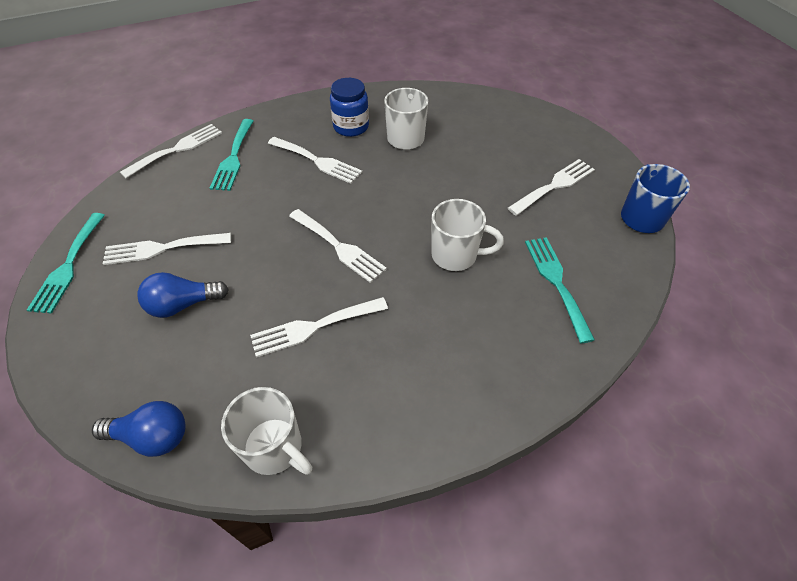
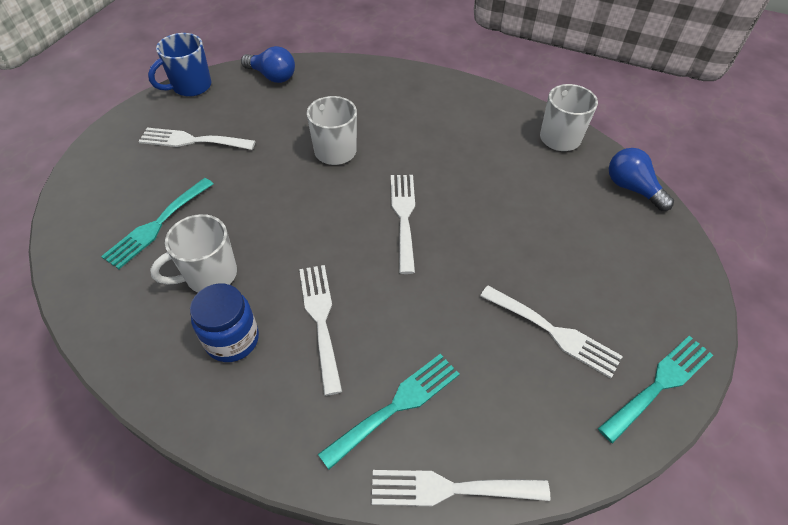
camera: 135 degrees left, 0 degrees up
blue light bulb [138,272,229,318] -> blue light bulb moved to [241,46,295,83]
white fork [250,297,388,357] -> none
turquoise fork [525,237,595,343] -> turquoise fork moved to [101,178,213,269]

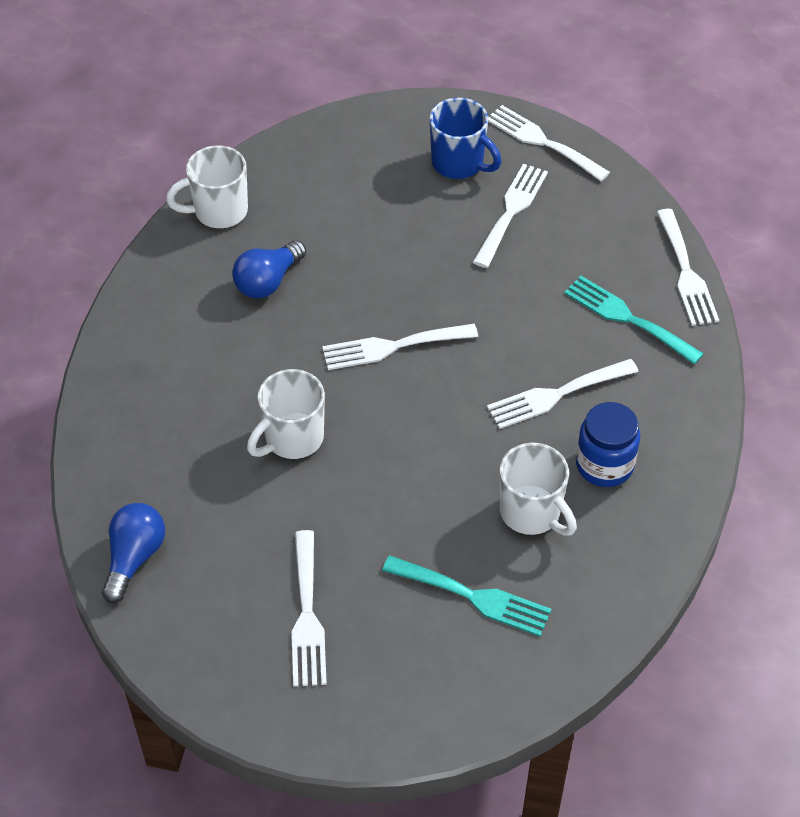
camera: 100 degrees left, 0 degrees up
blue mug [148,33,211,97] -> blue mug moved to [429,98,501,179]
turquoise fork [598,336,713,443] -> white fork [488,105,610,181]
blue light bulb [609,148,674,211] -> blue light bulb moved to [232,240,306,299]

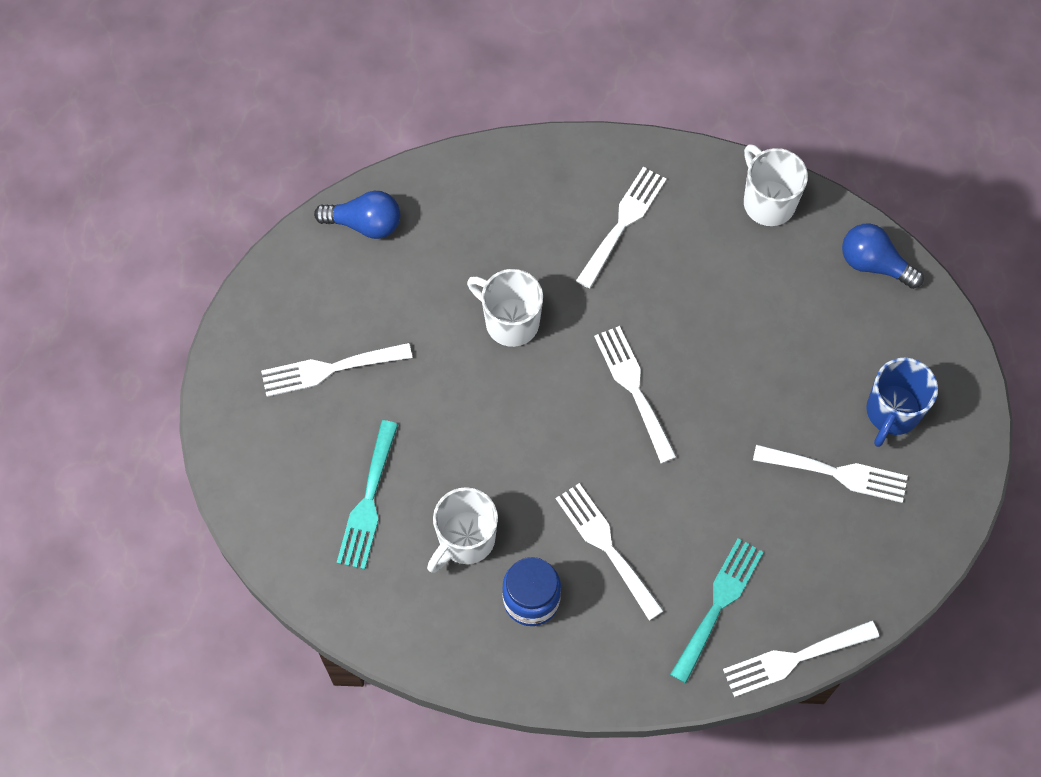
camera: 80 degrees right, 15 degrees up
blue light bulb [232,240,306,299] -> blue light bulb moved to [842,224,924,289]
white fork [488,105,610,181] -> white fork moved to [576,167,667,289]

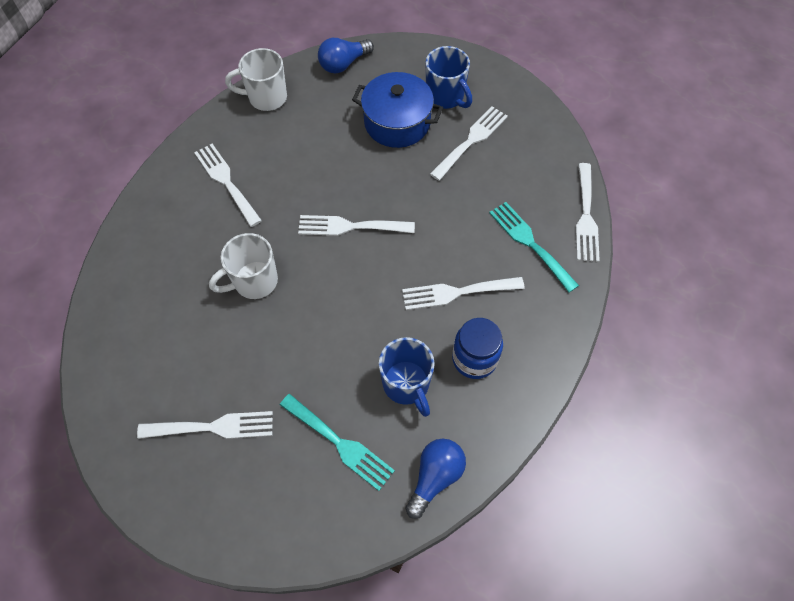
camera: 65 degrees left, 5 degrees down
white fork [261,343,412,397] -> white fork turned 105 degrees counterclockwise [137,411,273,439]
blue light bulb [314,191,400,239] -> blue light bulb moved to [405,439,466,519]
white mug [427,487,498,573] -> blue mug [379,337,435,417]
none -> blue pot [352,72,443,148]

